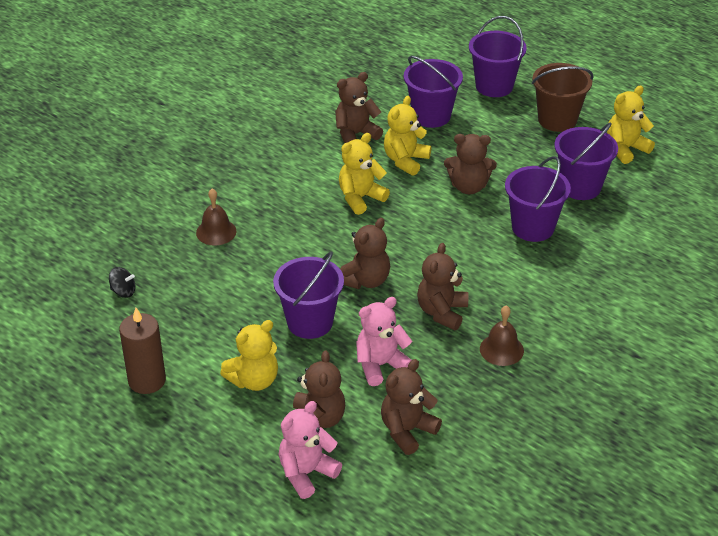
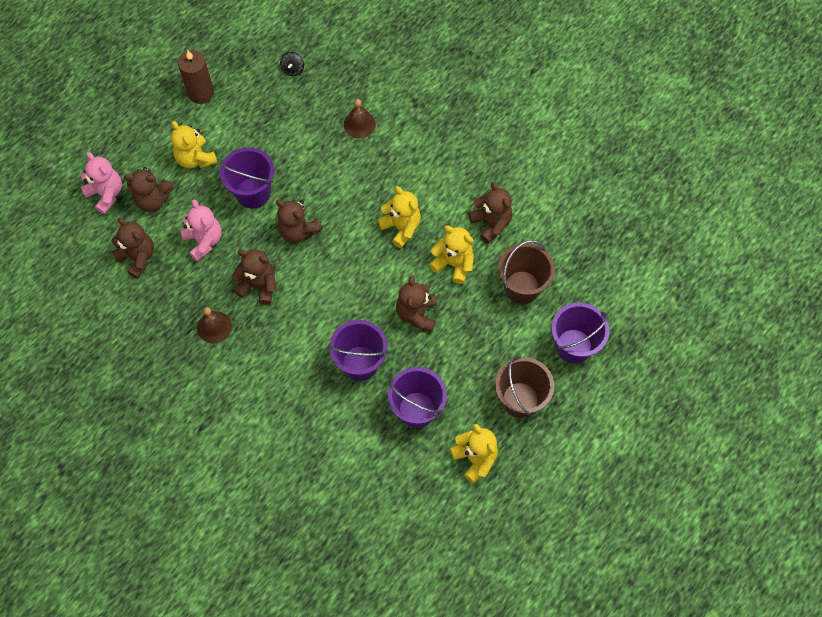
camera: 90 degrees right, 25 degrees up
purple bucket [404,56,463,128] -> brown bucket [498,240,555,304]

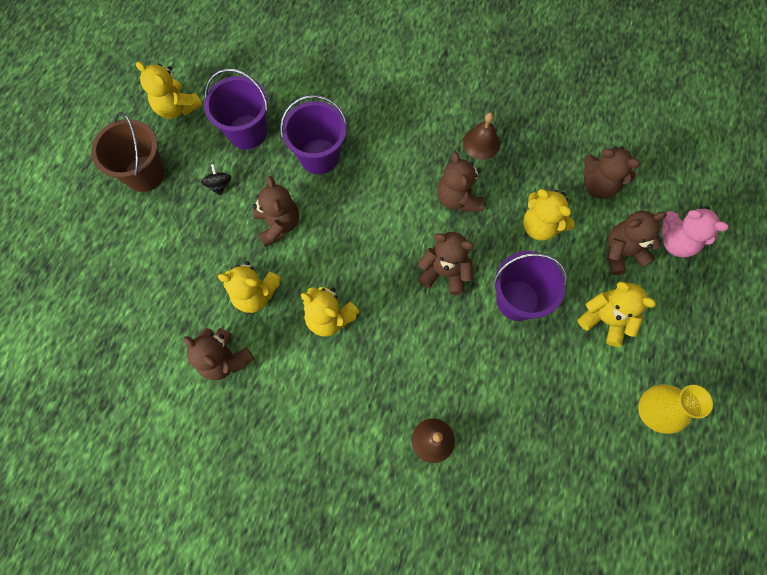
camera: 160 degrees right, 5 degrees up
brown candle [178,50,214,104] -> yellow vase [638,384,713,434]
pink teddy bear [181,200,221,261] -> yellow teddy bear [523,189,575,240]
brown teddy bear [231,249,276,305] -> brown teddy bear turned 75 degrees clockwise [437,151,484,212]
black spinning top [280,52,304,76] -> black spinning top moved to [201,164,231,196]
brown bucket [498,240,555,304] -> none
purple bucket [551,303,610,364] -> none

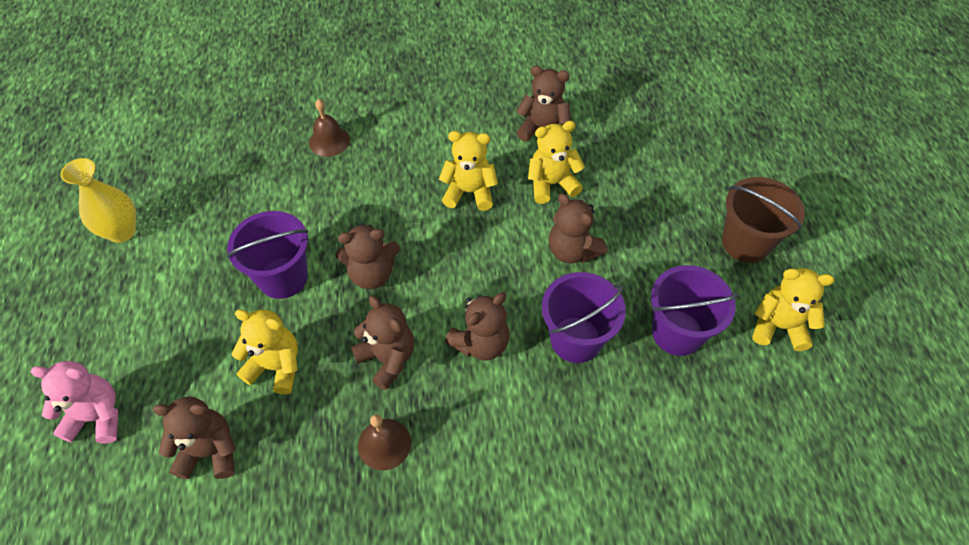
camera: 155 degrees right, 15 degrees down
black spinning top [201,164,231,196] -> none
yellow teddy bear [578,282,656,347] -> none
brown teddy bear [607,211,667,275] -> brown teddy bear moved to [445,292,510,360]

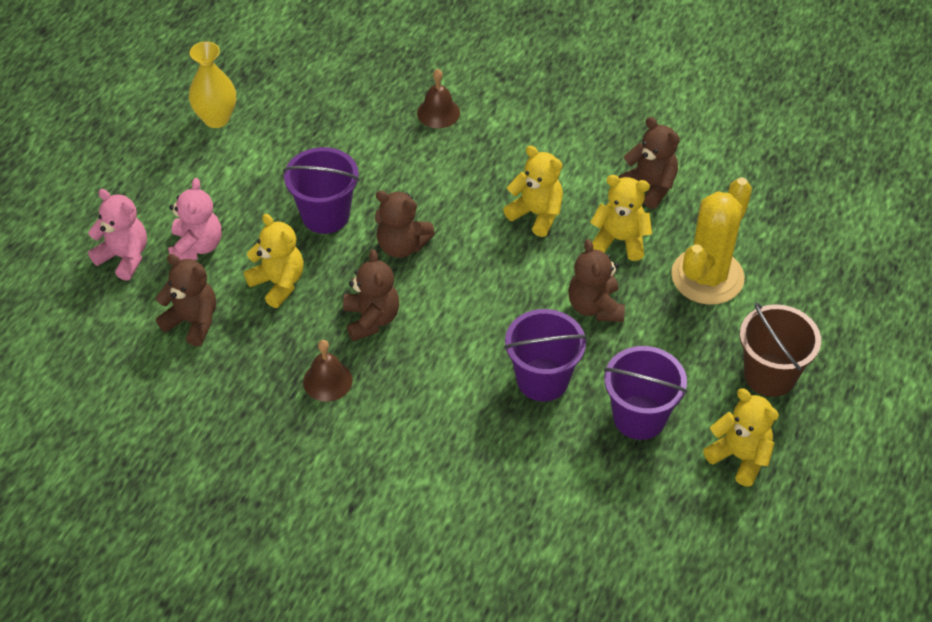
camera: 30 degrees right, 5 degrees down
brown teddy bear [445,292,510,360] -> none
none -> pink teddy bear [168,178,221,260]
none -> yellow cactus [671,178,752,305]

